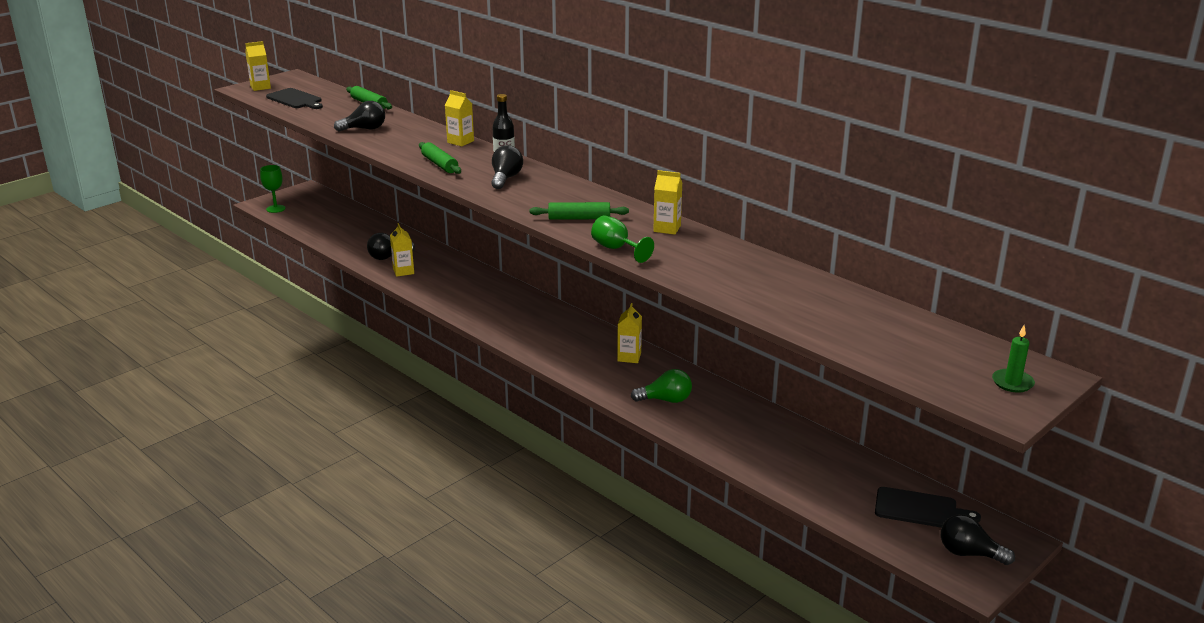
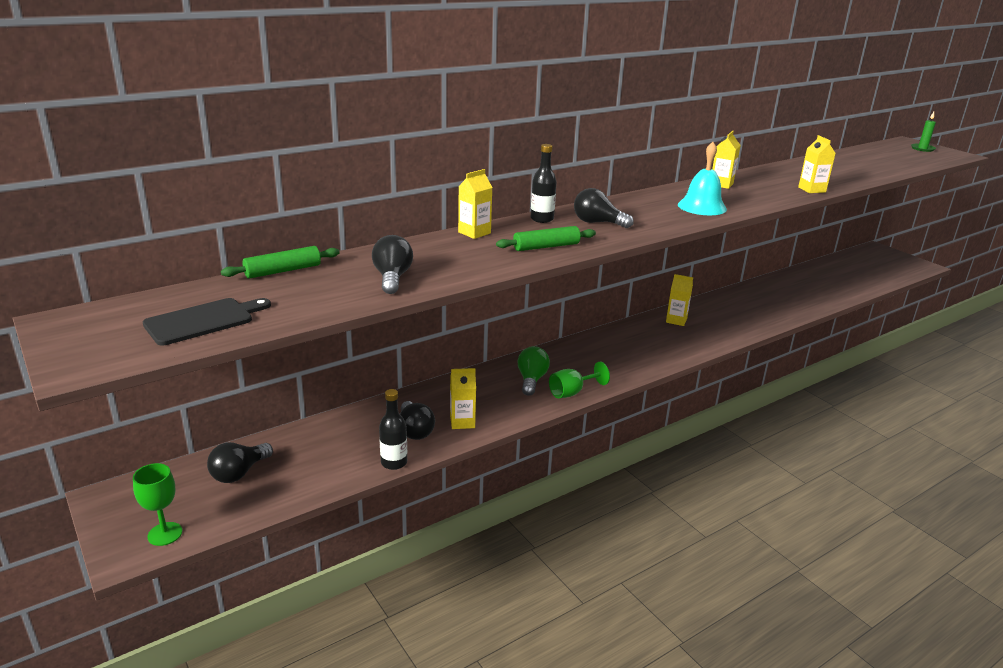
camera: 80 degrees left, 0 degrees up
yellow carton [245,41,271,91] -> yellow carton moved to [798,135,836,193]
green rolling pin [530,202,629,220] -> turquoise bell [678,142,727,215]
green goblet [591,215,654,263] -> green goblet moved to [549,362,610,398]
green light bulb [631,369,692,403] -> green light bulb moved to [517,346,550,396]
black cutting board [875,487,981,528] -> none
black light bulb [941,514,1015,565] -> black light bulb moved to [207,442,273,483]
none -> black bottle [379,389,407,470]

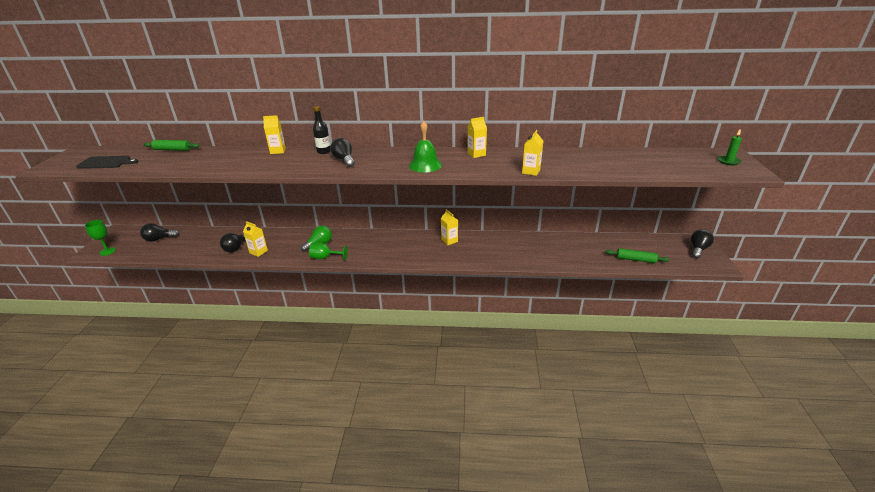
camera: 40 degrees right, 5 degrees up
black light bulb [372,235,413,294] -> black light bulb moved to [691,229,714,258]
black bottle [379,389,407,470] -> none
green rolling pin [496,226,596,251] -> green rolling pin moved to [606,248,670,263]
turquoise bell [678,142,727,215] -> green bell [409,121,442,172]

